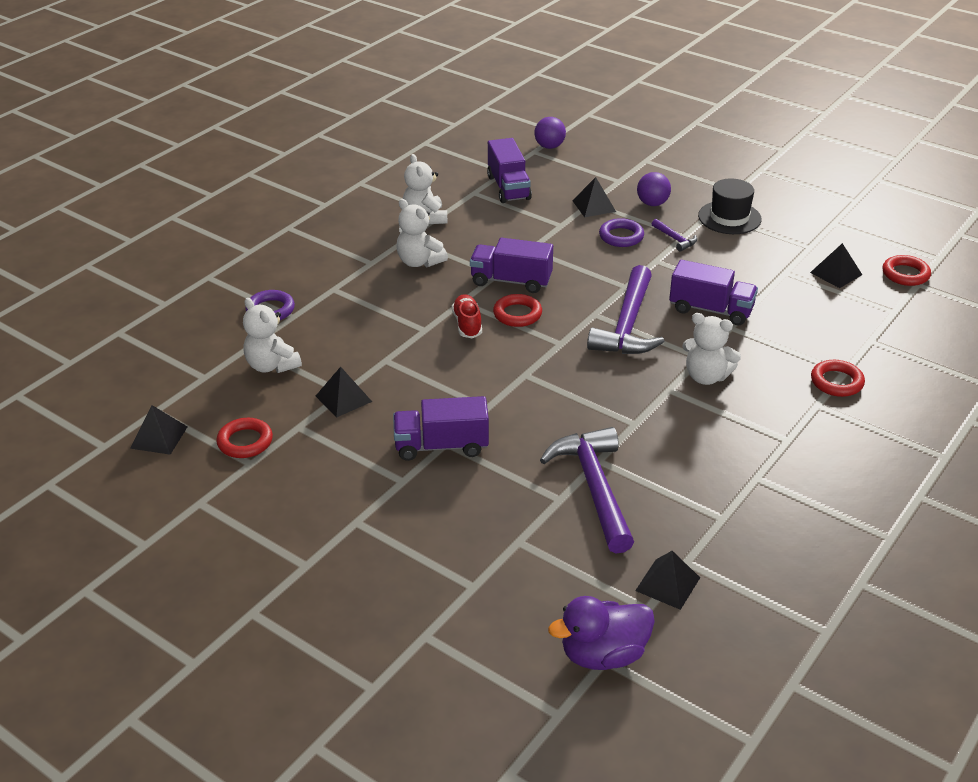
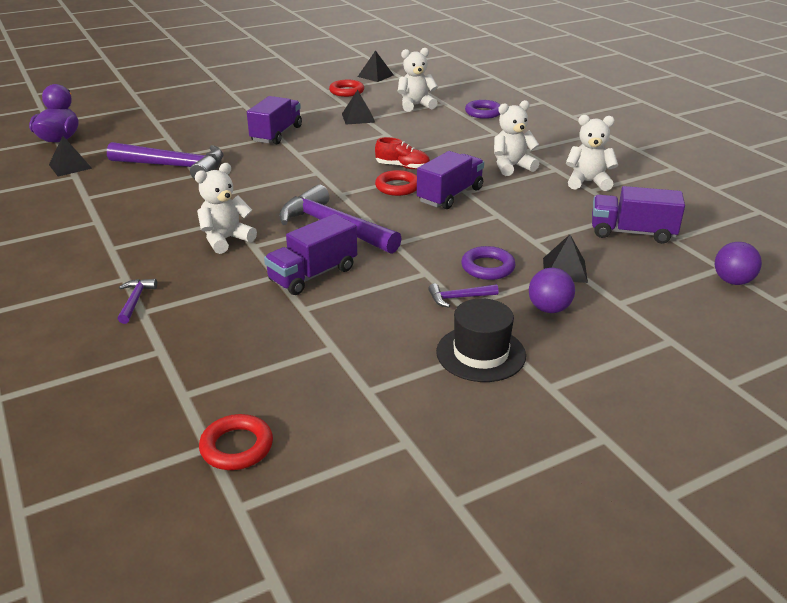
camera: 115 degrees right, 5 degrees down
black pyramid [810,243,862,288] -> none
red ring [811,360,865,397] -> purple hammer [118,279,157,324]

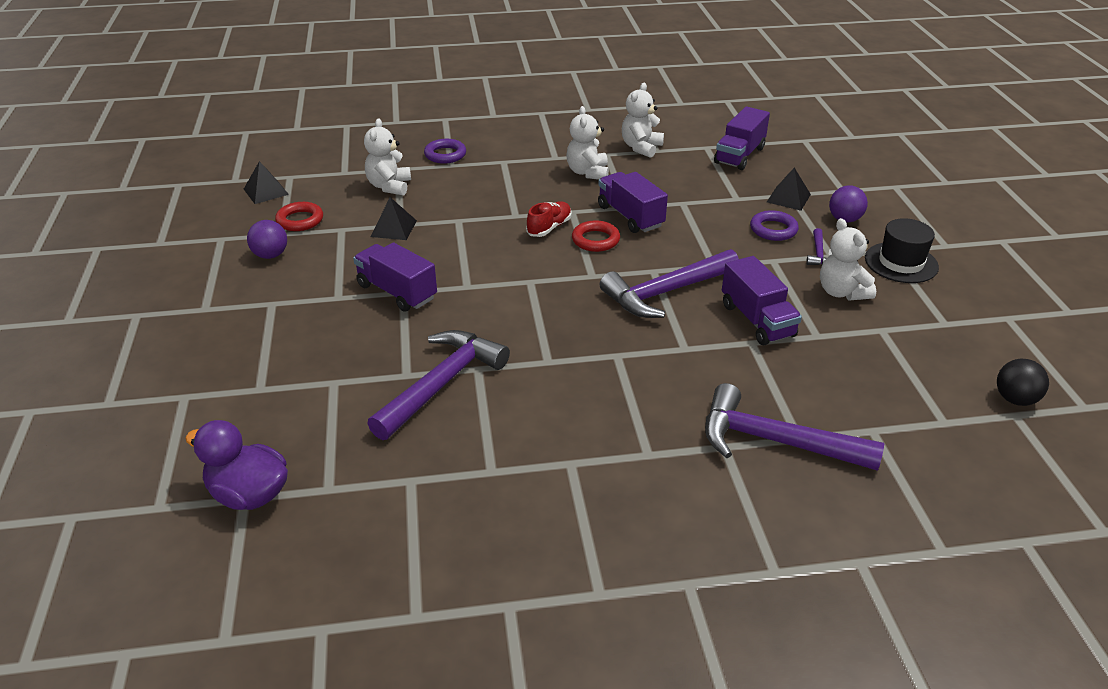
camera: 70 degrees left, 5 degrees up
black pyramid [49,136,92,177] -> none
purple hammer [118,279,157,324] -> purple hammer [705,383,884,471], size x2.30
white teddy bear [195,163,257,254] -> white teddy bear moved to [820,218,876,300]
red ring [199,414,273,470] -> black ball [997,359,1049,406]
purple ball [715,242,762,285] -> purple ball moved to [247,220,287,259]

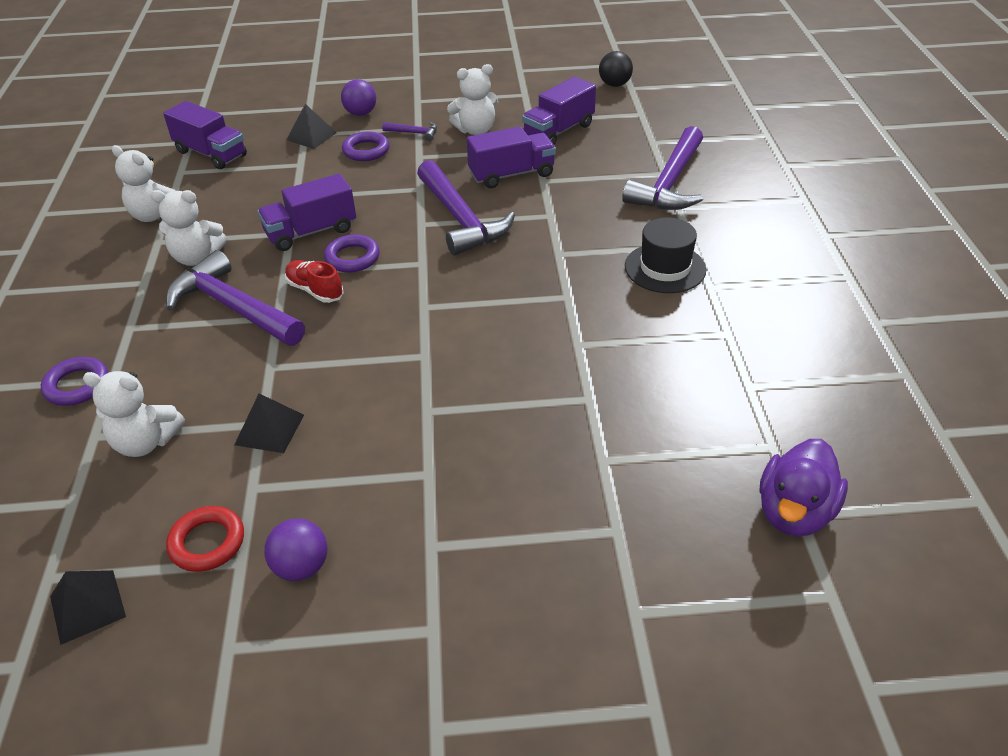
camera: 85 degrees left, 5 degrees up
purple truck [353,242,437,312] -> purple truck moved to [522,76,596,145]
purple hammer [367,330,510,440] -> purple hammer moved to [166,250,305,346]
red ring [572,221,620,252] -> purple ring [324,234,380,273]
black hat [865,218,939,283] -> black hat moved to [625,217,706,293]

